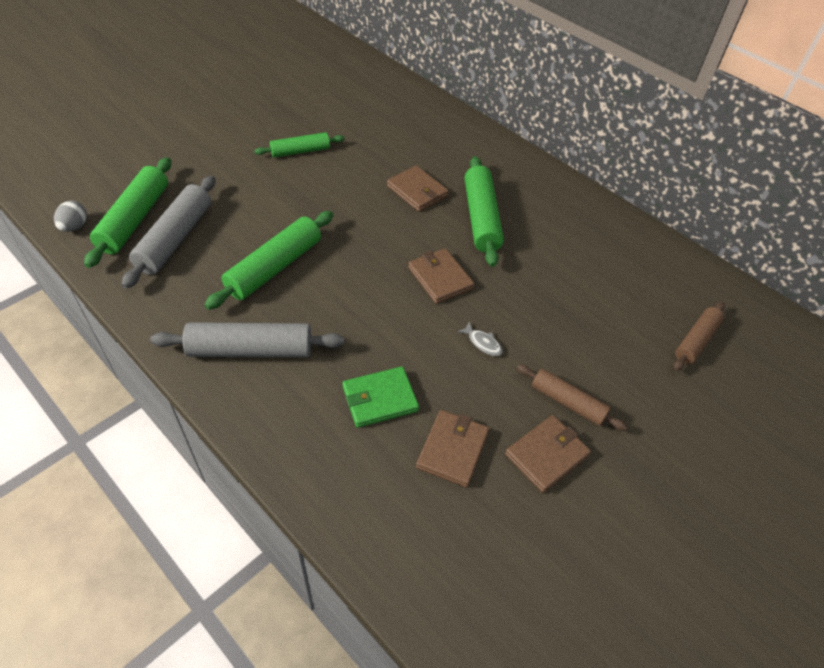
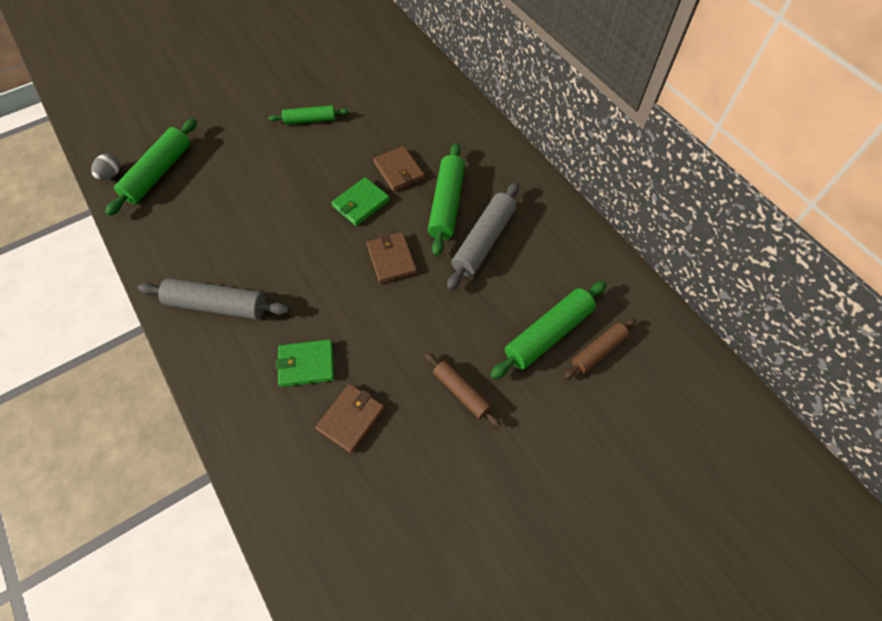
camera: 15 degrees right, 10 degrees up
grey rolling pin [122,176,215,289] -> grey rolling pin moved to [447,182,519,291]
green rolling pin [205,211,333,310] -> green rolling pin moved to [490,281,607,379]
grey fish [457,322,503,356] -> none
brown wallet [505,415,591,493] -> none
none -> green wallet [331,177,390,226]

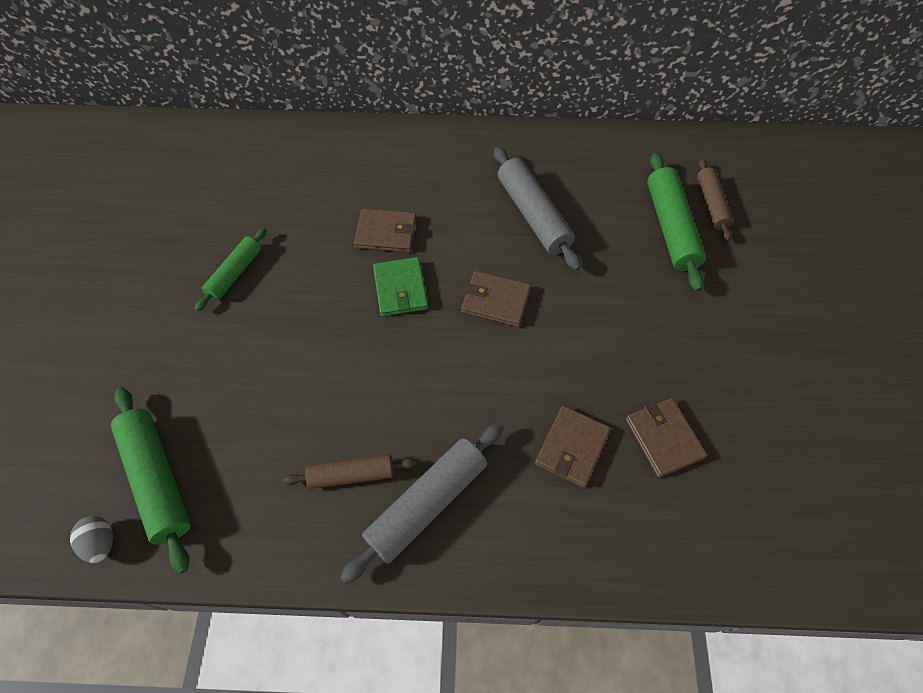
camera: 55 degrees left, 0 degrees up
green wallet [276,339,334,387] -> brown wallet [535,406,611,488]
brown rolling pin [425,353,501,428] -> brown rolling pin moved to [283,454,416,489]
green rolling pin [428,143,465,256] -> none

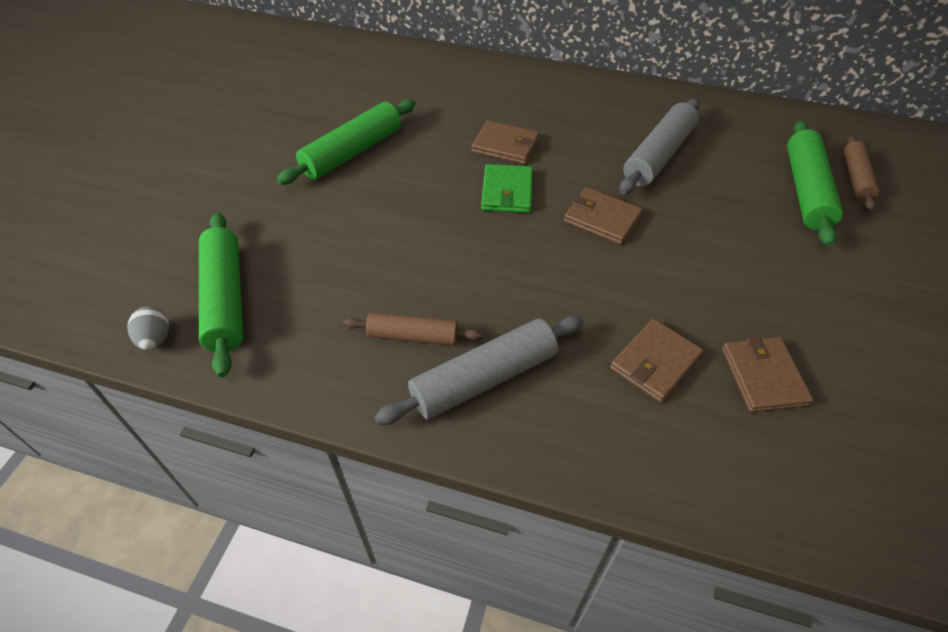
camera: 15 degrees right, 10 degrees down
green rolling pin [195,228,267,311] -> green rolling pin [277,99,416,185], size x1.60
grey rolling pin [494,147,581,271] -> grey rolling pin turned 45 degrees clockwise [620,99,700,195]

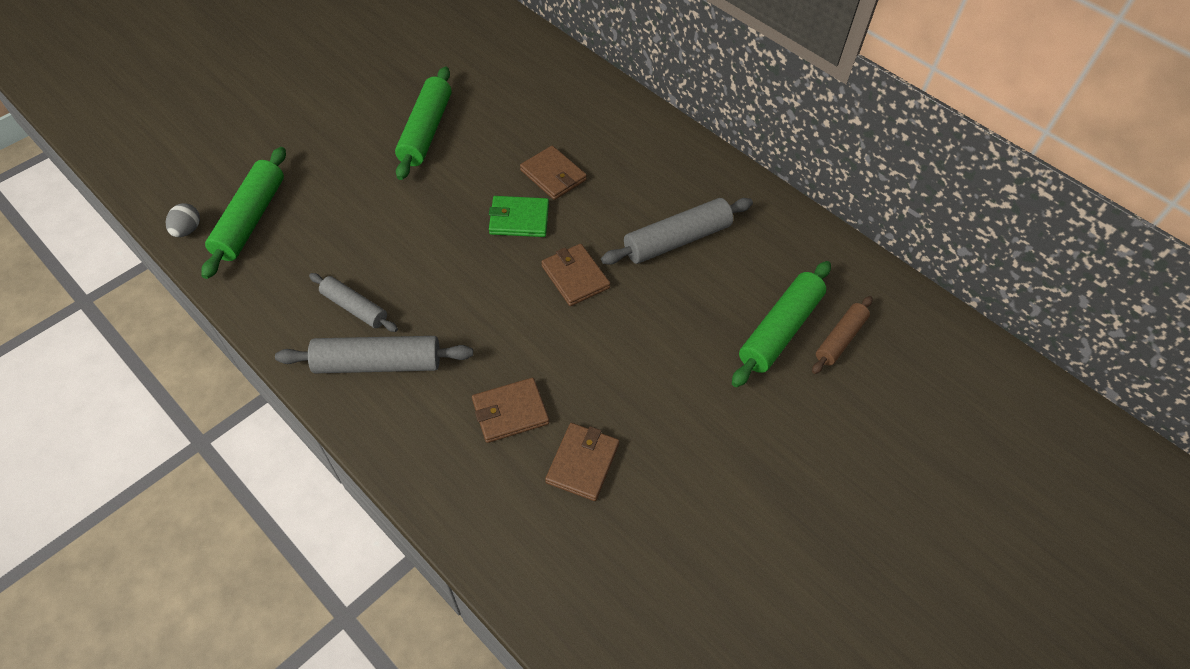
camera: 25 degrees right, 5 degrees up
green rolling pin [277,99,416,185] -> green rolling pin turned 60 degrees counterclockwise [395,67,452,180]
brown rolling pin [343,312,482,345] -> grey rolling pin [309,273,398,332]
green wallet [481,164,533,213] -> green wallet turned 60 degrees clockwise [489,196,549,237]

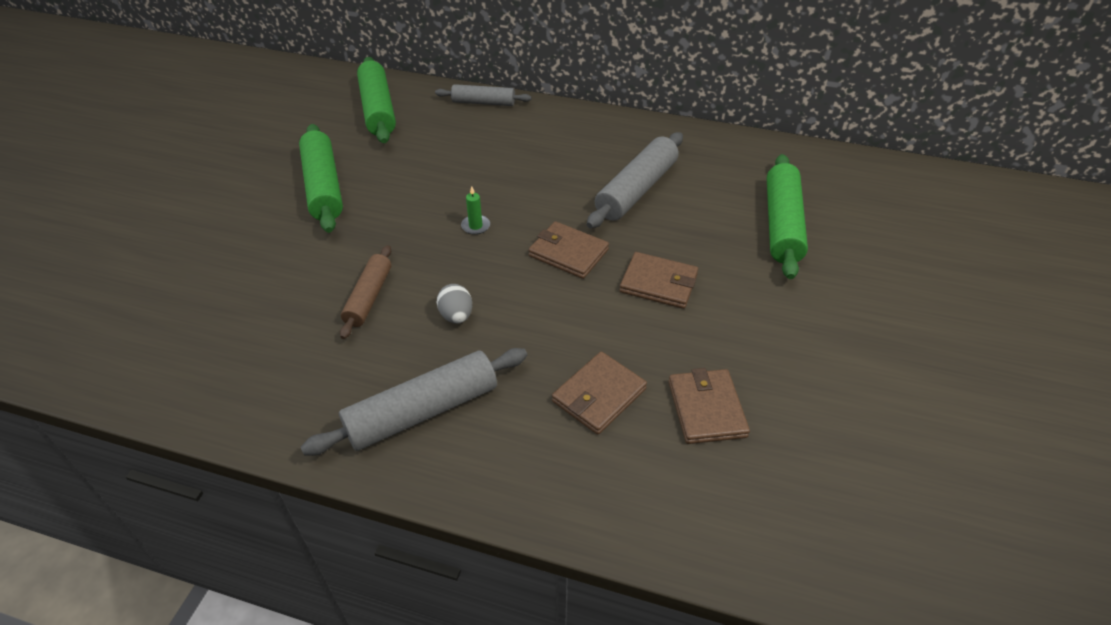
camera: 25 degrees left, 10 degrees down
grey egg [166,203,200,237] -> grey egg moved to [436,284,472,324]
green rolling pin [201,147,286,279] -> green rolling pin moved to [357,57,396,143]
grey rolling pin [309,273,398,332] -> grey rolling pin moved to [435,84,531,106]
green wallet [489,196,549,237] -> green candle [461,186,490,235]
brown wallet [520,146,587,200] -> brown wallet moved to [619,252,698,309]
brown rolling pin [812,296,873,374] -> brown rolling pin moved to [340,245,391,339]

